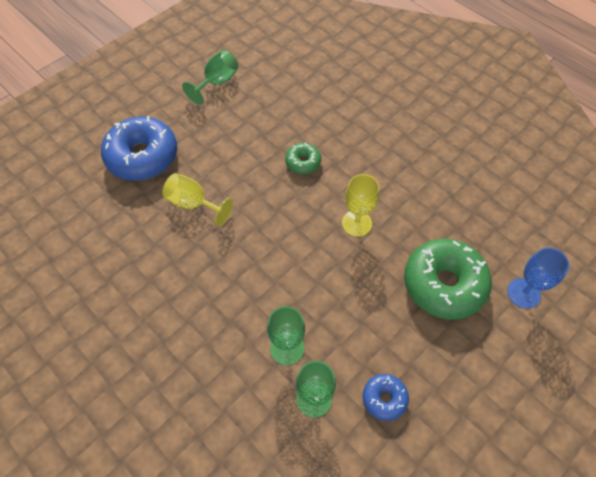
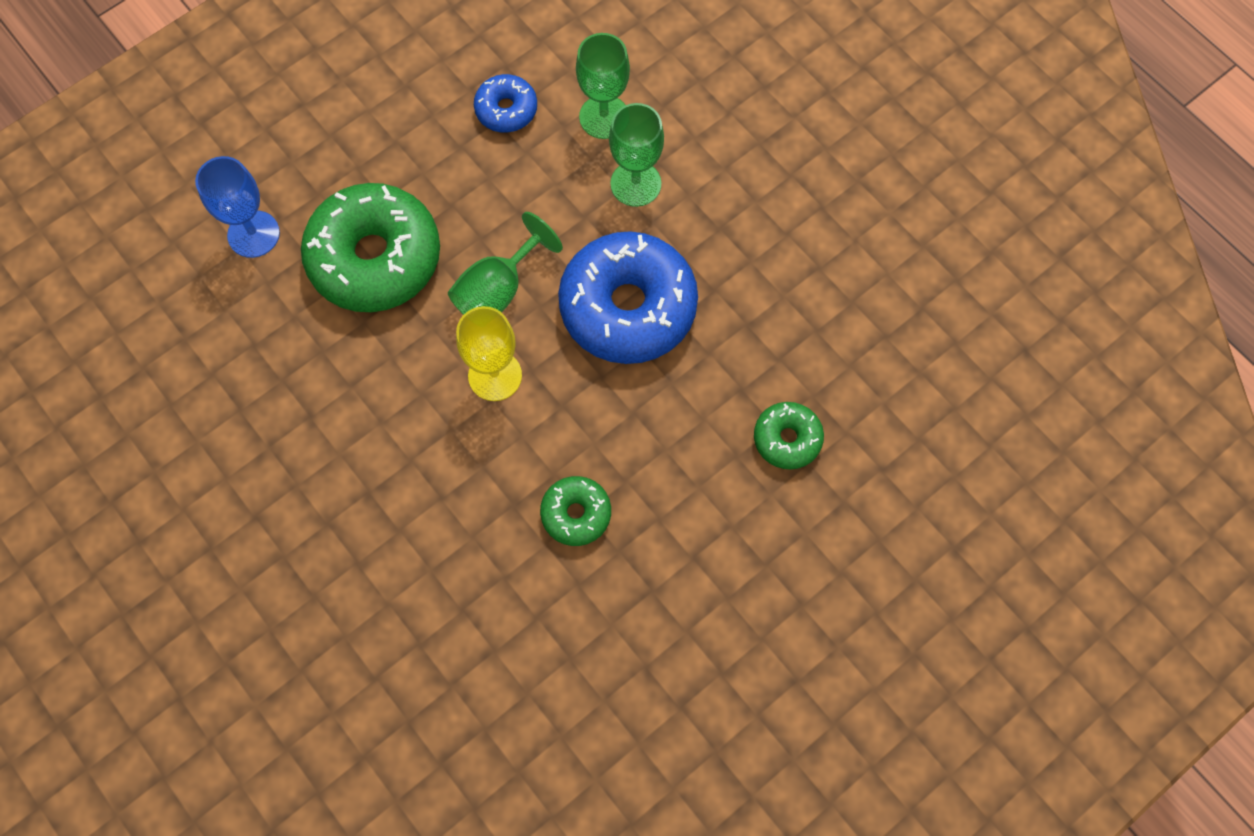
camera: 175 degrees left, 10 degrees up
blue donut [101,116,177,181] -> blue donut moved to [558,231,698,364]
yellow goblet [162,173,233,226] -> green donut [754,402,824,470]
green goblet [182,50,238,105] -> green goblet moved to [448,212,563,315]

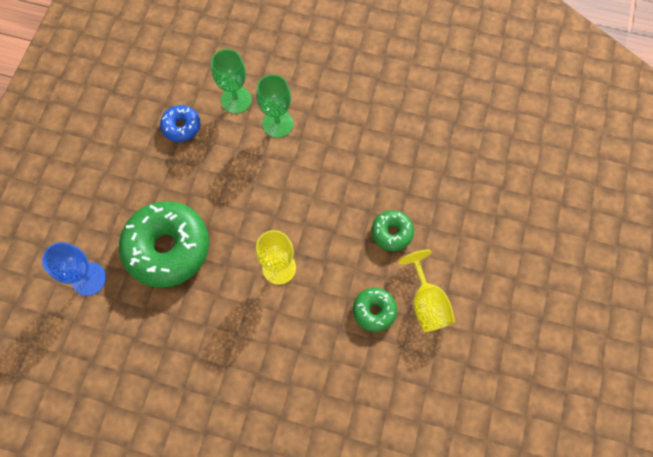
camera: 35 degrees left, 0 degrees up
green goblet [448,212,563,315] -> none
blue donut [558,231,698,364] -> none
green donut [754,402,824,470] -> green donut moved to [372,210,414,251]
none -> yellow goblet [398,250,455,332]

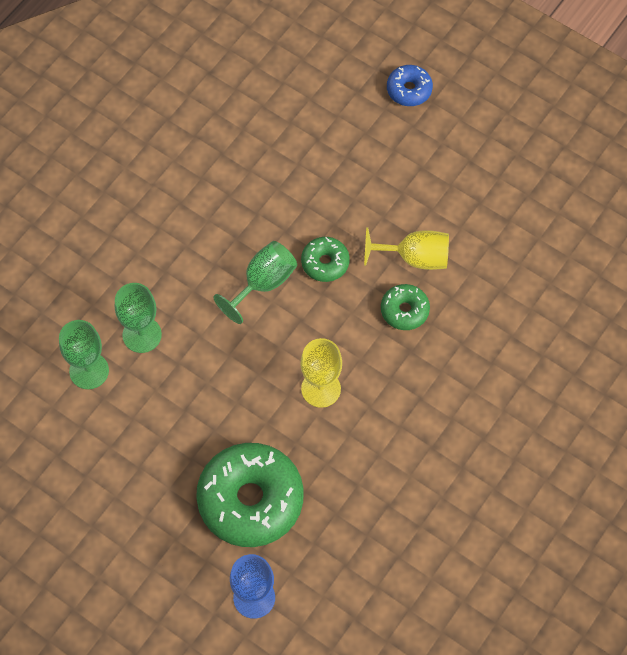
camera: 70 degrees left, 5 degrees down
blue donut [160,105,200,142] -> blue donut moved to [387,65,433,106]
none -> green goblet [213,241,297,324]

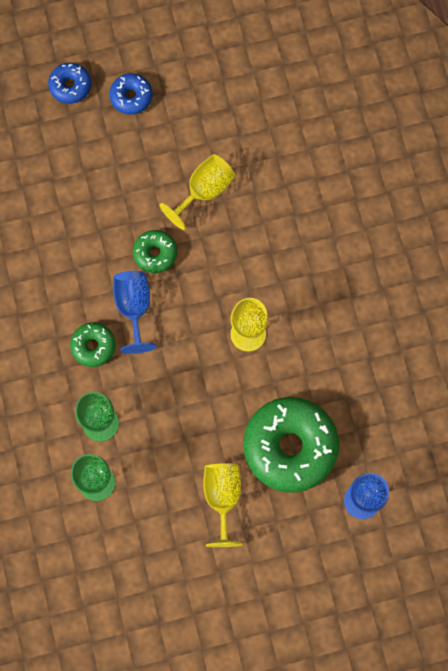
camera: 50 degrees left, 10 degrees up
green goblet [213,241,297,324] -> blue goblet [113,271,157,354]
green donut [381,284,430,330] -> green donut moved to [70,323,115,367]
none -> blue donut [109,73,152,114]
none -> yellow goblet [203,463,243,547]

